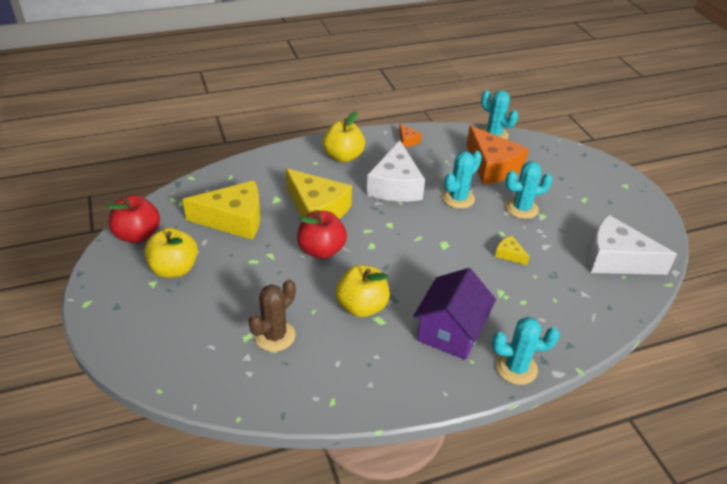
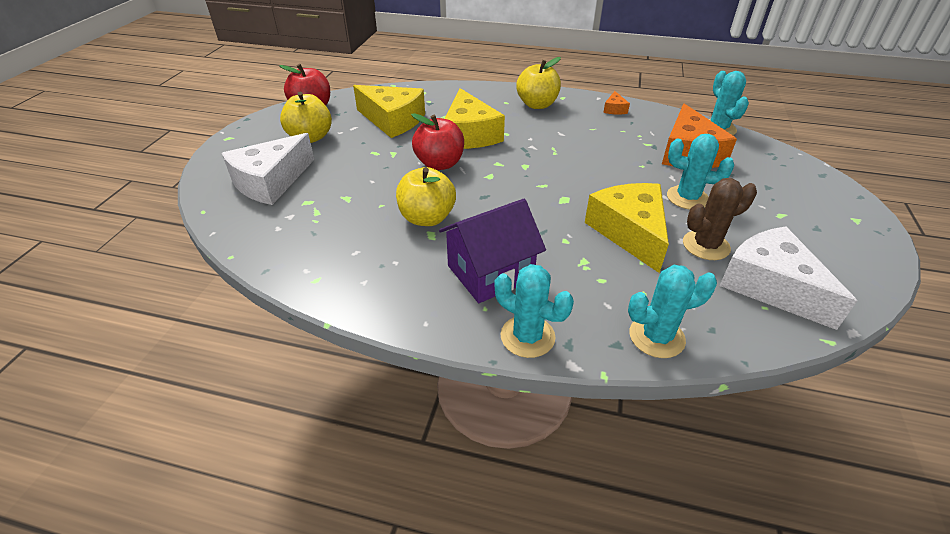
camera: 35 degrees right, 0 degrees up
brown cactus [248,279,296,352] -> brown cactus moved to [683,178,757,260]
white cheese [367,141,425,202] -> white cheese moved to [222,133,314,205]
turquoise cactus [442,151,482,209] -> turquoise cactus moved to [628,265,717,358]
yellow cheese [495,236,530,265] -> yellow cheese [585,183,669,273], size x2.33

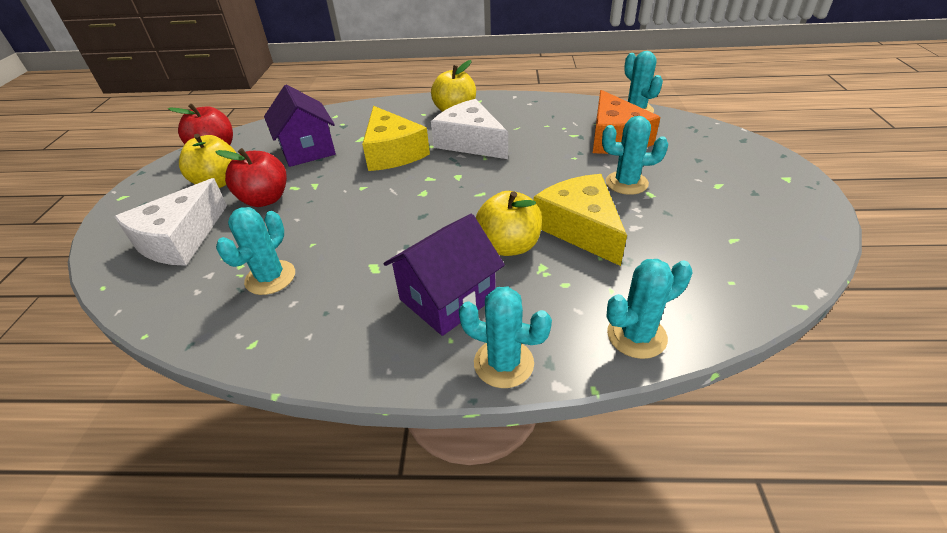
camera: 10 degrees left, 0 degrees up
yellow cheese [353,85,425,138] -> purple house [264,85,336,167]
yellow apple [396,167,456,226] -> yellow apple moved to [476,191,542,256]
red apple [411,113,464,170] -> red apple moved to [215,148,287,207]
orange cheese [603,91,630,115] -> none
brown cactus [683,178,757,260] -> none
white cheese [719,226,857,330] -> white cheese moved to [431,99,508,159]
none -> turquoise cactus [216,207,295,295]

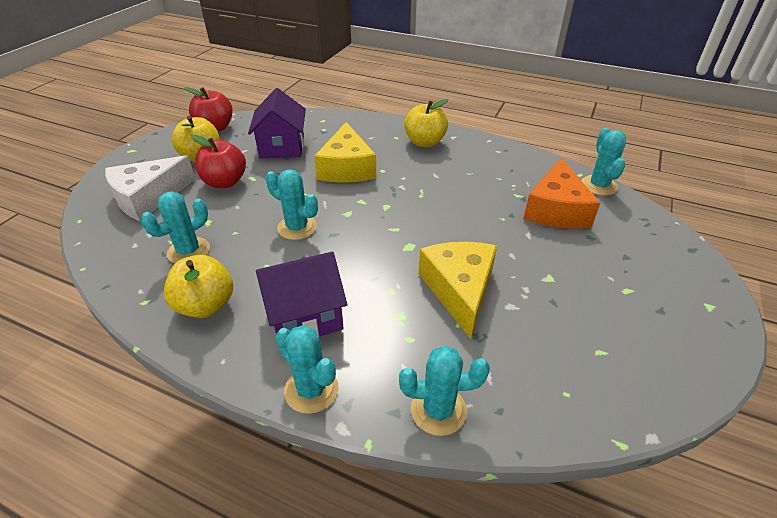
camera: 20 degrees right, 0 degrees up
white cheese [431,99,508,159] -> none
yellow apple [476,191,542,256] -> yellow apple moved to [164,255,233,318]
turquoise cactus [602,116,668,195] -> turquoise cactus moved to [265,169,318,240]

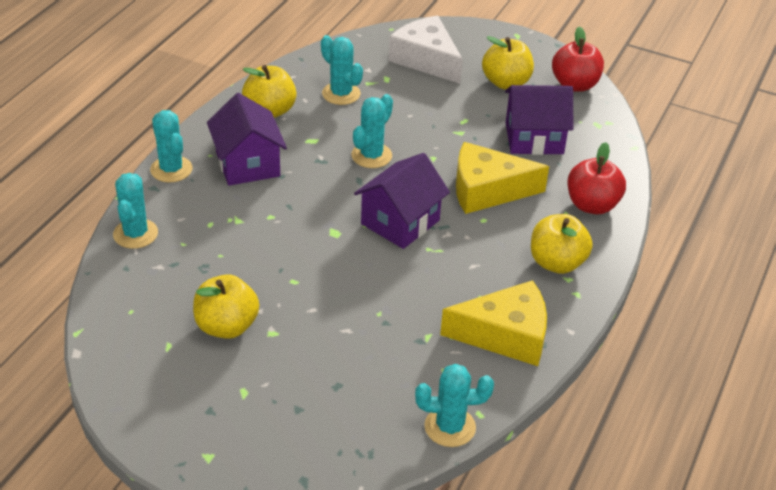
camera: 90 degrees right, 0 degrees up
red apple [192,135,246,188] -> red apple moved to [568,142,626,214]
turquoise cactus [276,325,339,414] -> turquoise cactus turned 75 degrees counterclockwise [150,110,192,182]
yellow cheese [419,242,497,339] -> yellow cheese moved to [440,280,547,366]
orange cheese [523,158,600,229] -> none
none -> yellow apple [193,274,259,339]
none -> purple house [354,153,450,249]

